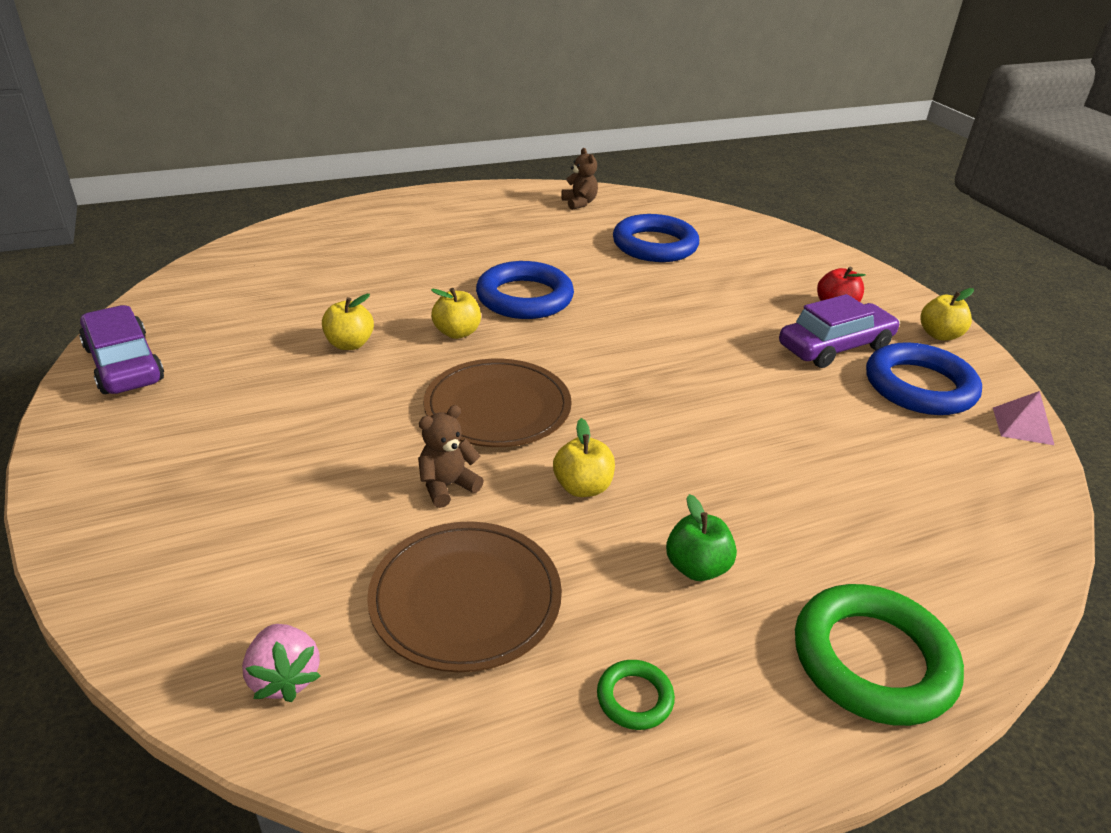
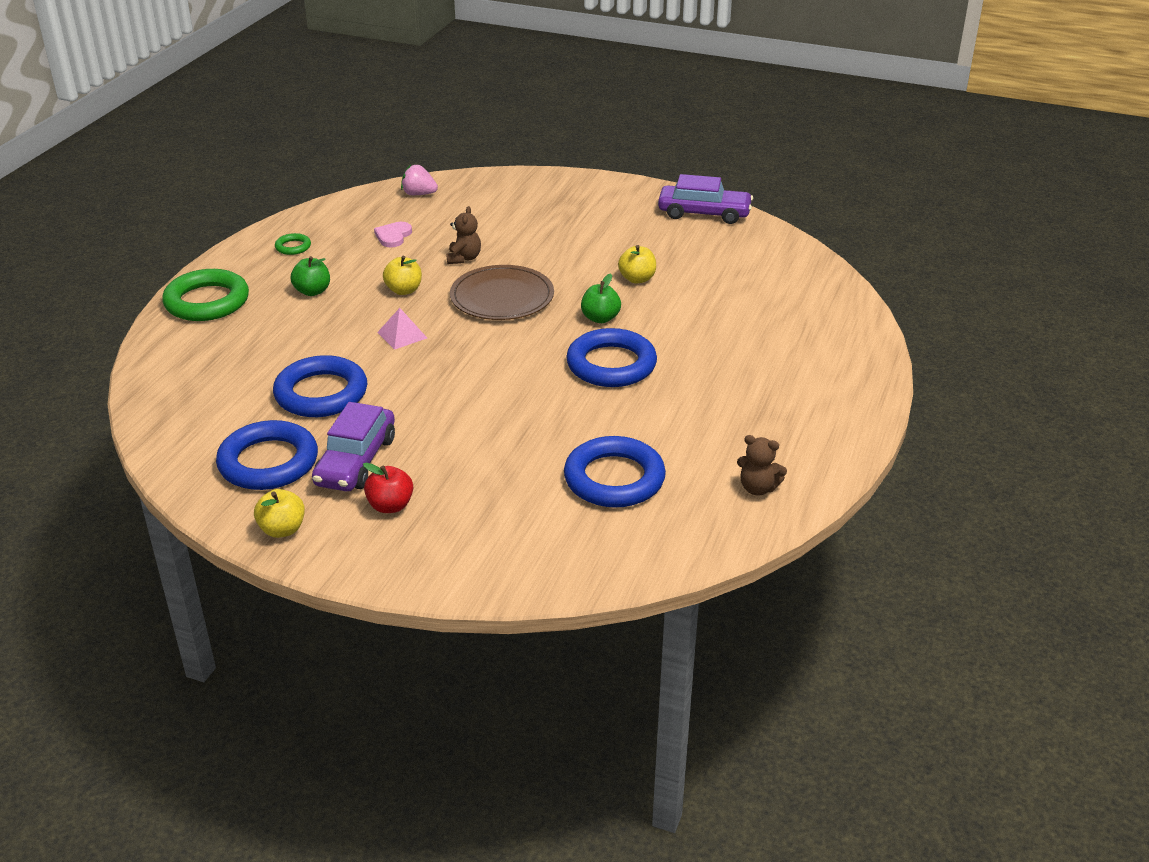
camera: 135 degrees right, 0 degrees up
brown plate [367,521,562,672] -> pink heart [374,222,412,247]
yellow apple [431,288,481,339] -> green apple [581,273,621,323]
pink pyramid [993,391,1054,445] -> pink pyramid moved to [377,308,427,350]
none -> blue ring [273,355,367,417]

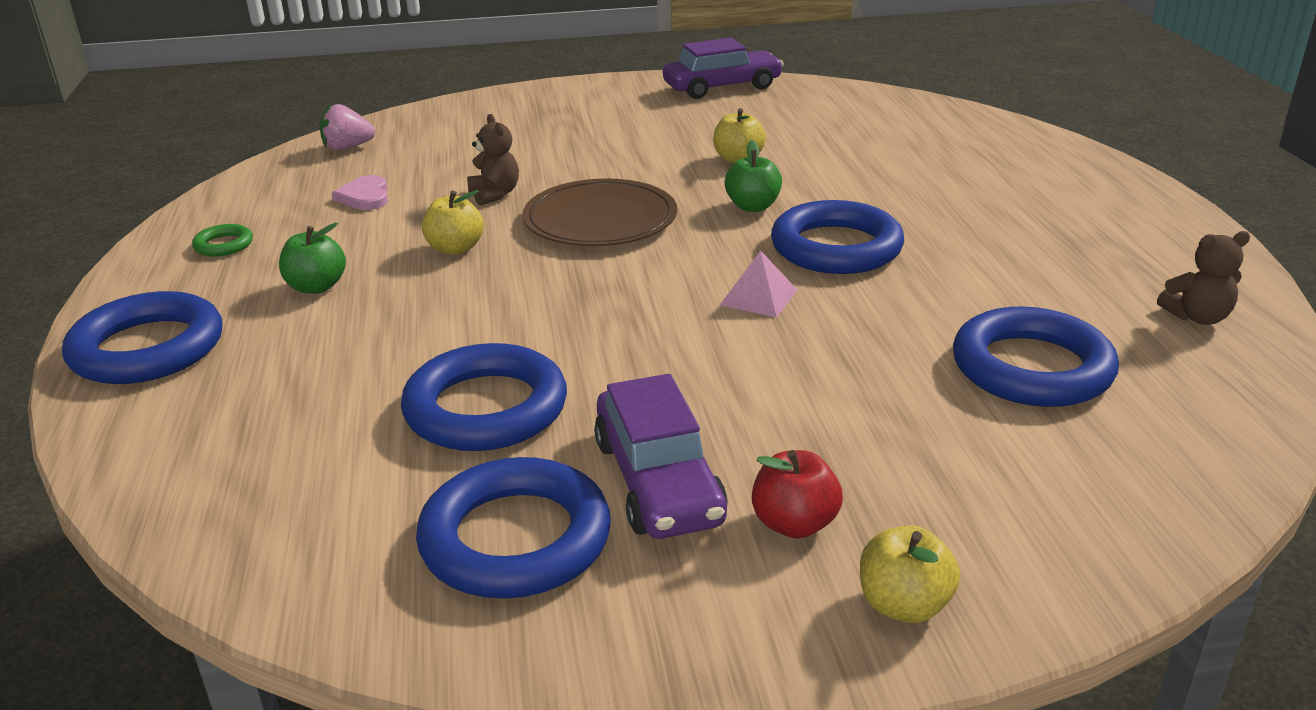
camera: 30 degrees left, 5 degrees down
green ring [162,269,249,321] -> blue ring [62,291,223,384]
yellow apple [254,489,305,538] -> yellow apple moved to [860,525,960,623]
pink pyramid [377,308,427,350] -> pink pyramid moved to [720,250,798,318]

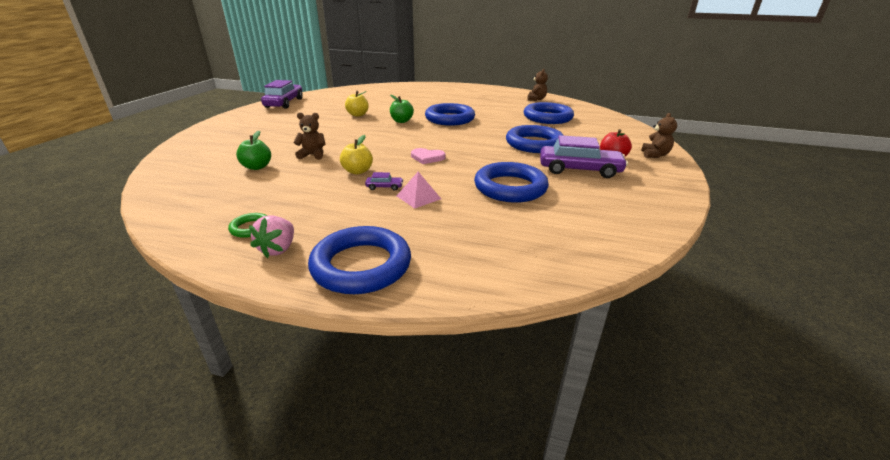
camera: 65 degrees left, 0 degrees up
green apple [279,223,346,294] -> green apple moved to [236,131,271,170]
pink strawberry [319,104,375,151] -> pink strawberry moved to [249,215,294,258]
pink heart [332,175,388,210] -> pink heart moved to [411,148,446,164]
blue ring [416,457,611,599] -> blue ring moved to [506,125,564,153]
brown plate [522,178,677,246] -> none
pink pyramid [720,250,798,318] -> pink pyramid moved to [397,172,441,209]
yellow apple [860,525,960,623] -> brown teddy bear [641,113,677,158]
none -> purple car [365,172,404,191]

